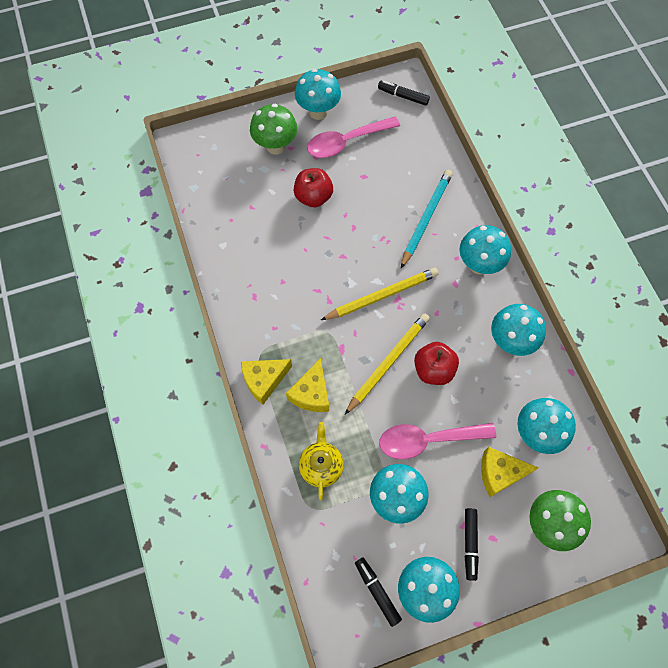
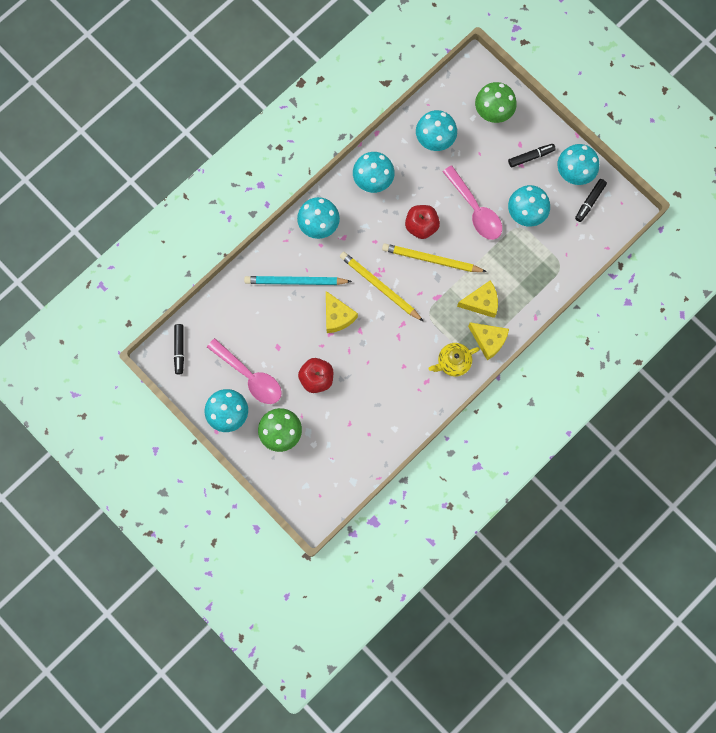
camera: 115 degrees left, 10 degrees up
yellow teapot [299,422,344,500] -> yellow teapot moved to [429,343,480,377]
yellow cheese [481,447,538,497] -> yellow cheese moved to [326,291,358,333]

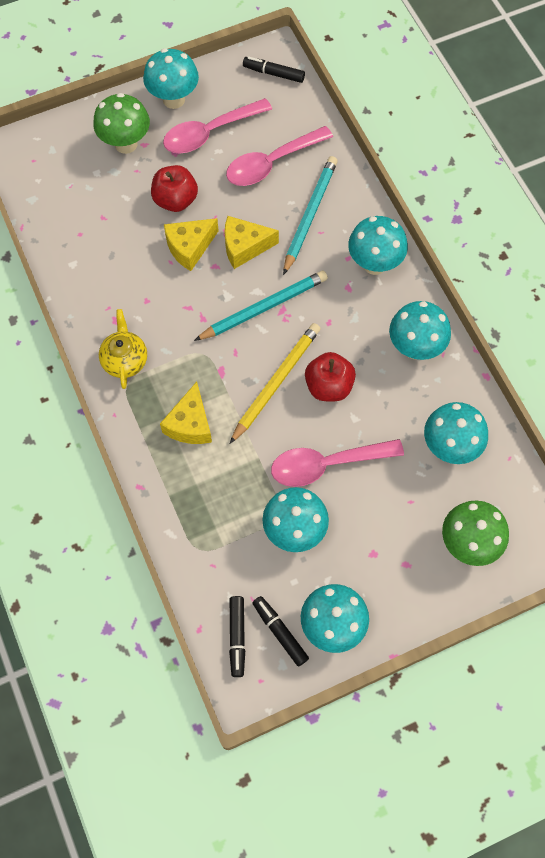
camera: 110 degrees right, 10 degrees down
yellow pencil [340,252,424,322] -> turquoise pencil [194,271,328,341]
yellow cheese [468,323,509,360] -> yellow cheese moved to [164,218,219,271]
black marker [508,144,556,168] -> black marker moved to [229,596,245,677]
none -> pink spoon [226,126,333,186]

